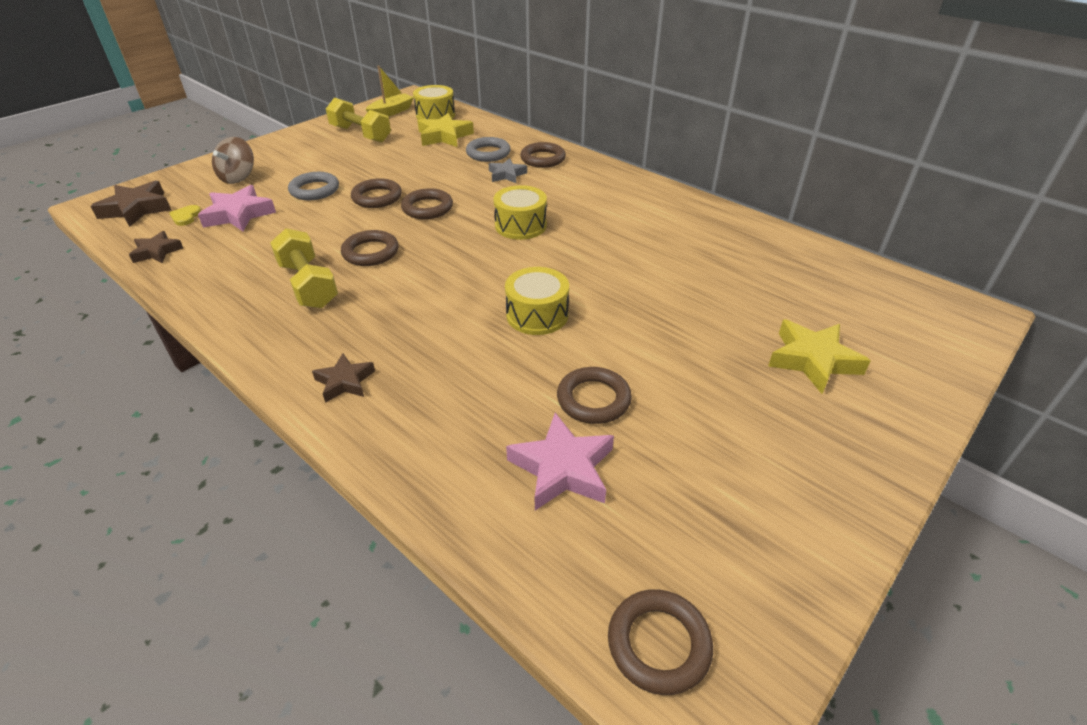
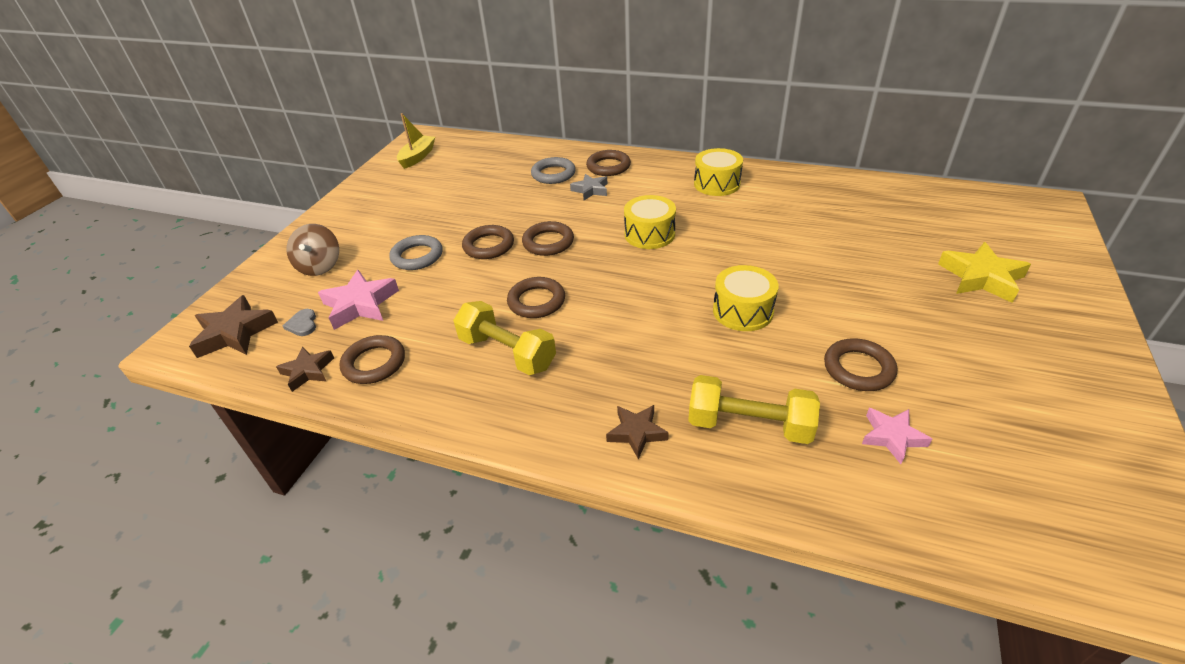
camera: 20 degrees left, 0 degrees up
yellow heart [169,205,201,226] -> grey heart [283,309,316,336]
yellow dumbbell [326,97,391,142] -> yellow dumbbell moved to [688,375,820,444]
yellow drum [413,85,455,120] -> yellow drum moved to [694,148,743,196]
yellow star [418,113,474,147] -> none
pink star [506,413,614,511] -> pink star [862,408,932,464], size x0.63
brown ring [608,589,713,695] -> brown ring moved to [340,335,405,384]

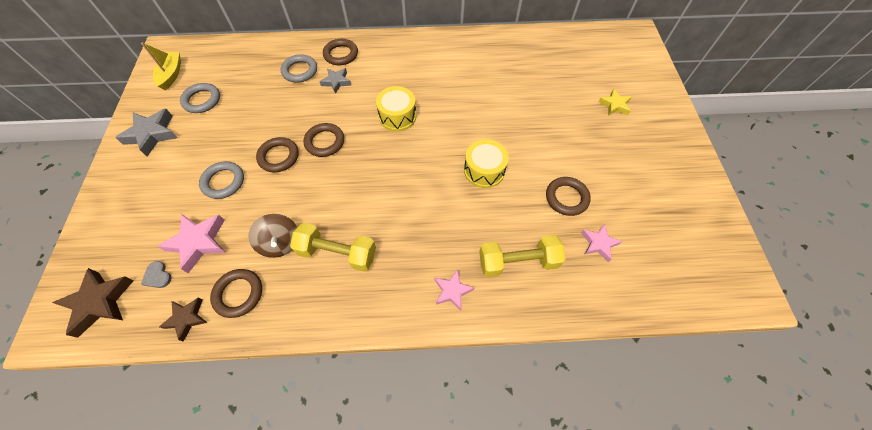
camera: 25 degrees left, 20 degrees up
brown spinning top [287,224,339,276] -> brown spinning top moved to [248,214,297,258]
brown ring [507,277,565,318] -> none
brown star [606,405,669,459] -> pink star [434,269,474,311]
yellow drum [694,148,743,196] -> none
yellow star [938,242,1031,303] -> yellow star [598,89,631,116], size x0.63
none -> grey star [115,109,178,156]
none -> grey ring [180,83,220,113]

